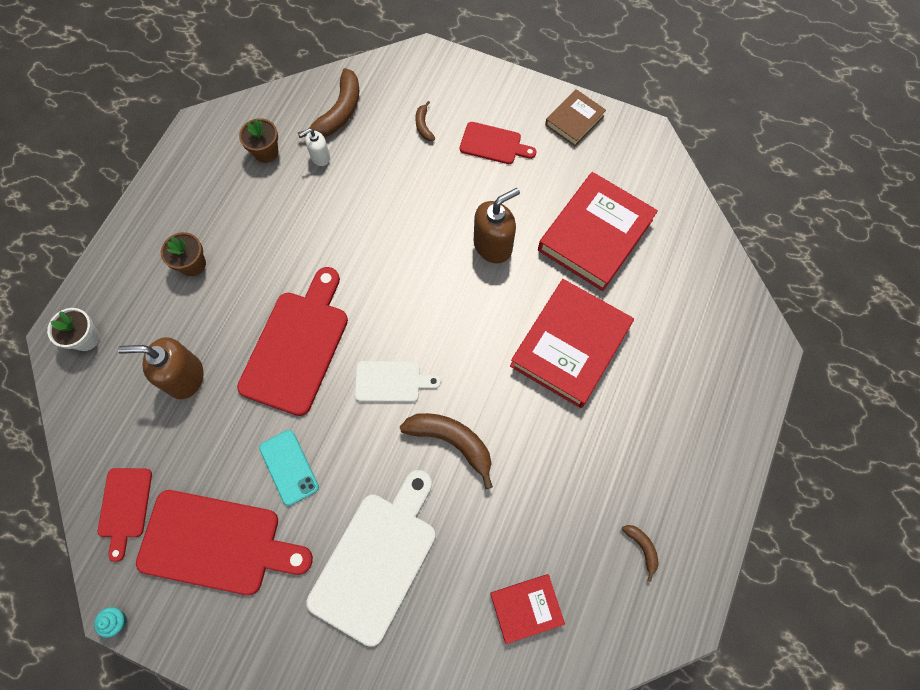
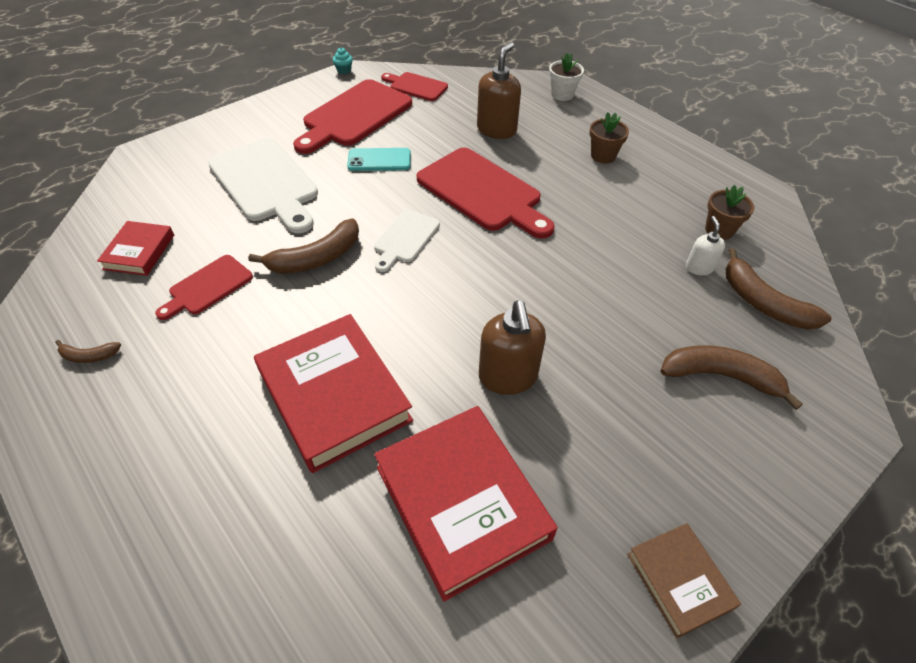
camera: 115 degrees right, 20 degrees down
brown banana [415,101,435,141] -> brown banana [661,345,803,410], size x1.99
red cutting board [460,122,536,164] -> red cutting board moved to [155,255,253,320]

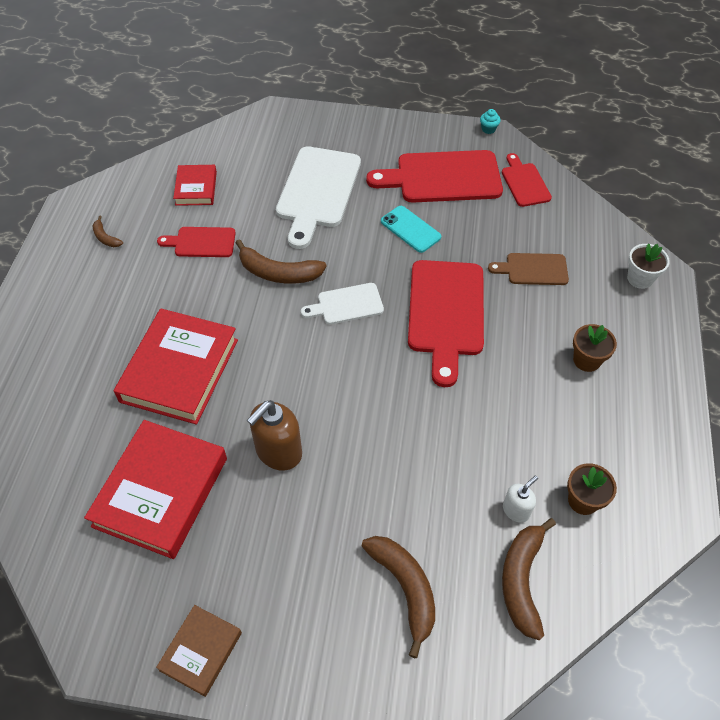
camera: 50 degrees right, 5 degrees up
red book [97,221,174,276] -> red book turned 60 degrees counterclockwise [173,165,217,206]
brown soap dispenser [477,42,521,139] -> brown cutting board [488,253,569,285]

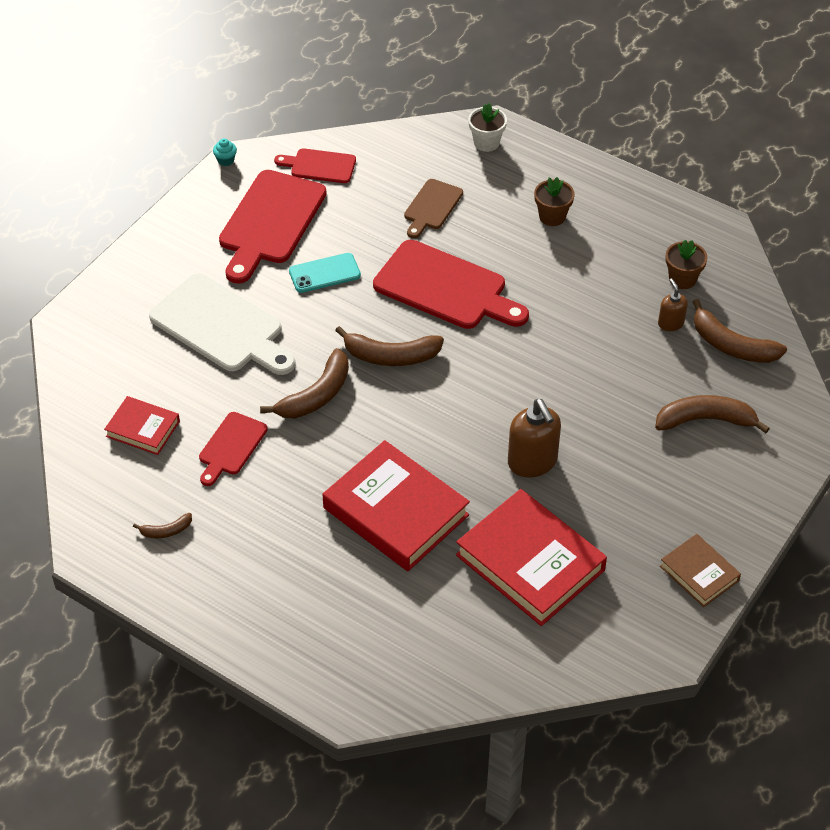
camera: 65 degrees left, 5 degrees down
white cutting board [301,283,384,324] -> brown banana [335,326,444,366]
white soap dispenser [503,476,538,523] -> brown soap dispenser [658,278,688,331]

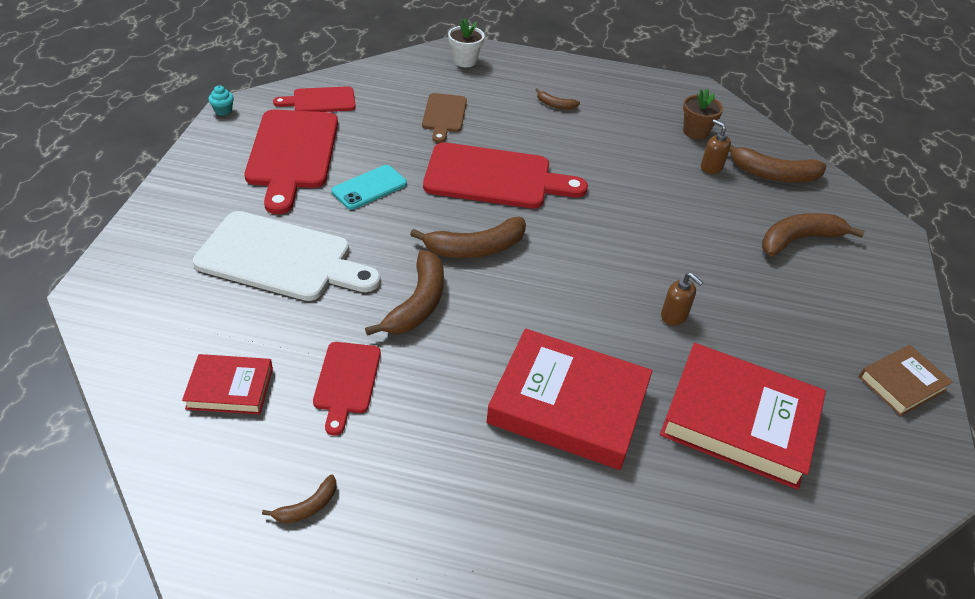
camera: 25 degrees left, 5 degrees down
brown soap dispenser [508,399,561,477] -> brown soap dispenser [661,273,703,325], size x0.56
brown flower pot [534,177,575,226] -> brown banana [535,88,580,109]
brown book [660,534,741,607] -> brown book turned 60 degrees counterclockwise [859,345,953,416]

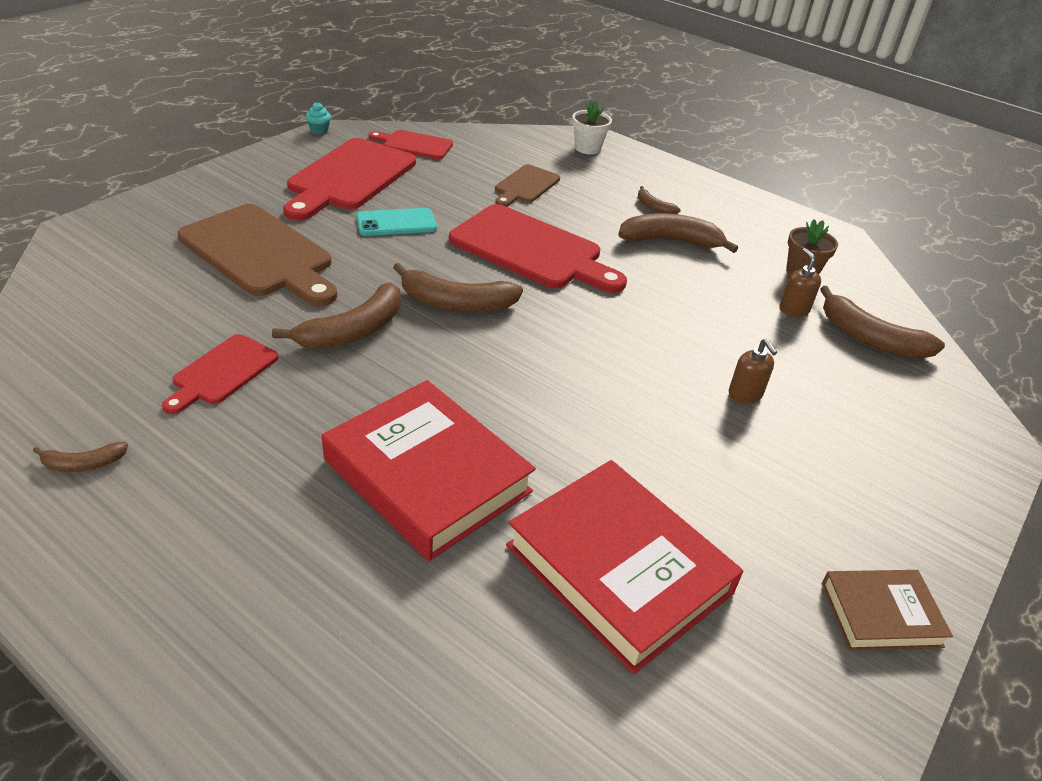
camera: 25 degrees right, 5 degrees down
red book [182,354,273,415] -> none
white cutting board [193,211,381,301] -> brown cutting board [178,204,337,306]
brown soap dispenser [661,273,703,325] -> brown soap dispenser moved to [729,339,777,403]
brown banana [762,213,865,257] -> brown banana moved to [618,213,738,253]

